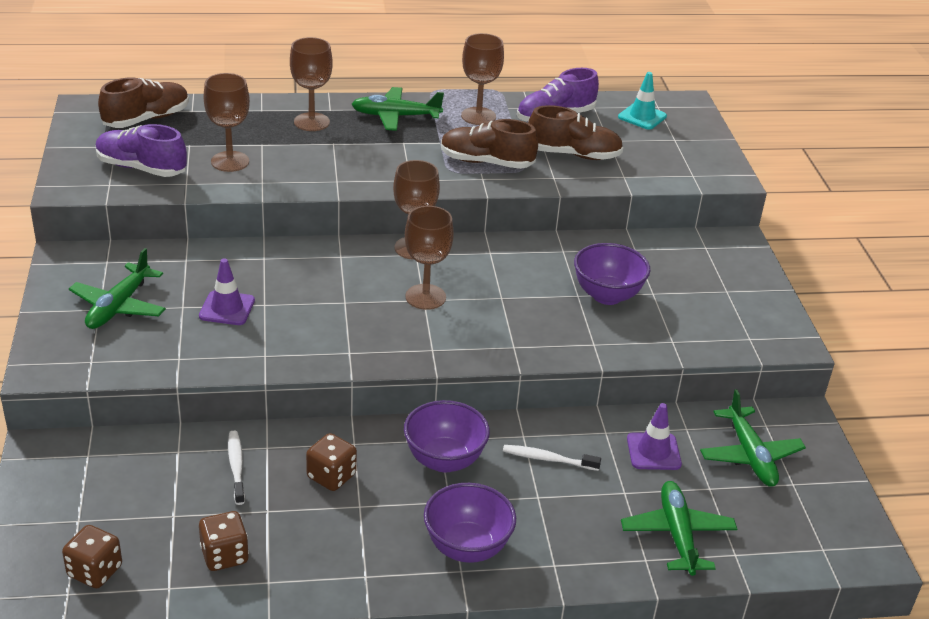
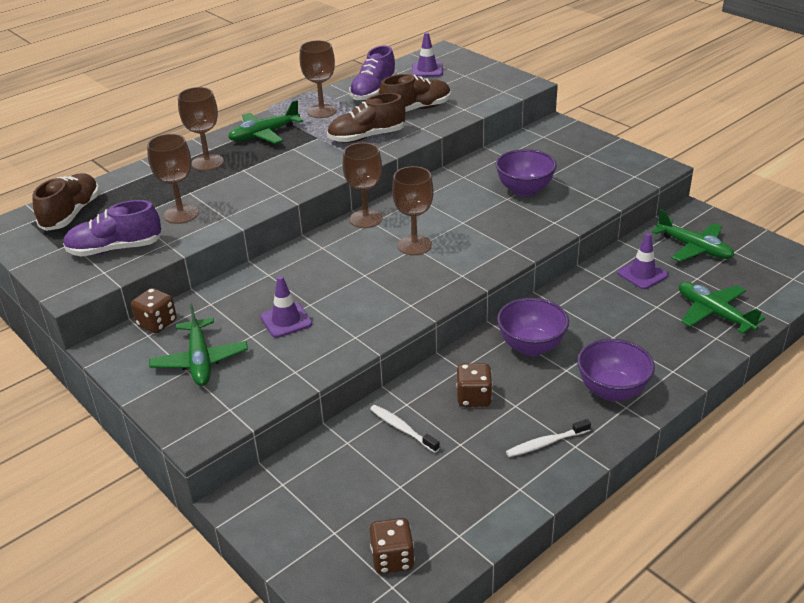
camera: 30 degrees left, 0 degrees up
brown dice [199,511,249,571] -> brown dice moved to [131,288,177,333]
white toothbrush [503,445,601,471] -> white toothbrush moved to [506,419,591,457]
turquoise traffic cone [618,72,667,130] -> purple traffic cone [412,32,443,77]

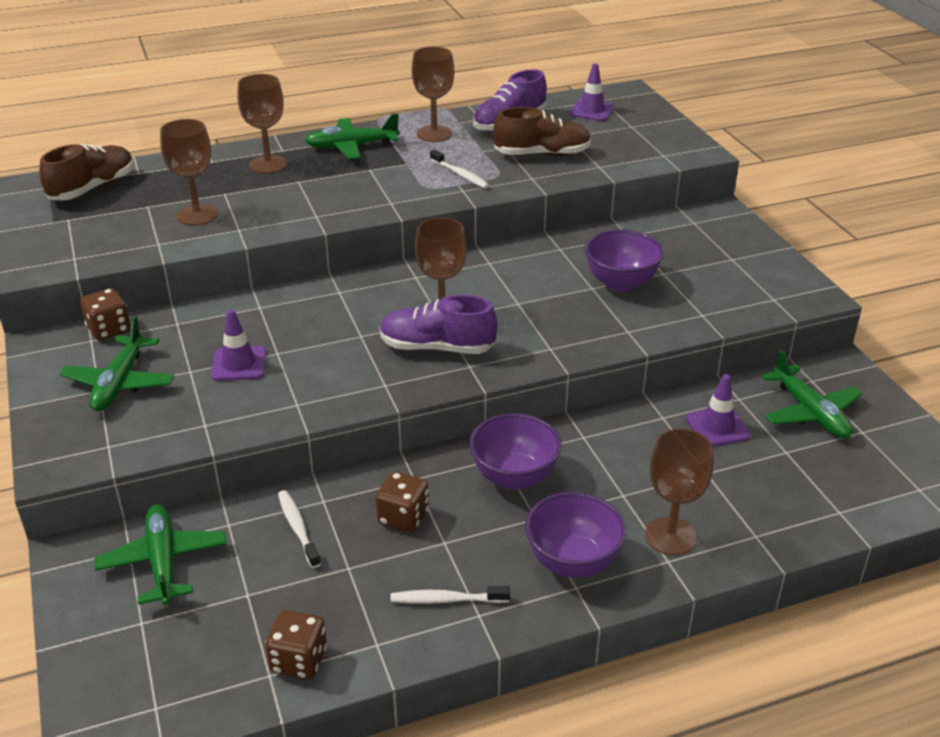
camera: 20 degrees right, 0 degrees up
purple shoe [63,200,162,256] -> purple shoe moved to [380,295,497,354]
brown shoe [327,93,405,143] -> white toothbrush [430,149,489,189]
brown goblet [343,143,382,228] -> brown goblet moved to [645,428,714,556]
brown dice [370,518,415,574] -> brown dice moved to [265,610,327,679]
green plane [679,282,765,334] -> green plane moved to [94,504,227,605]

